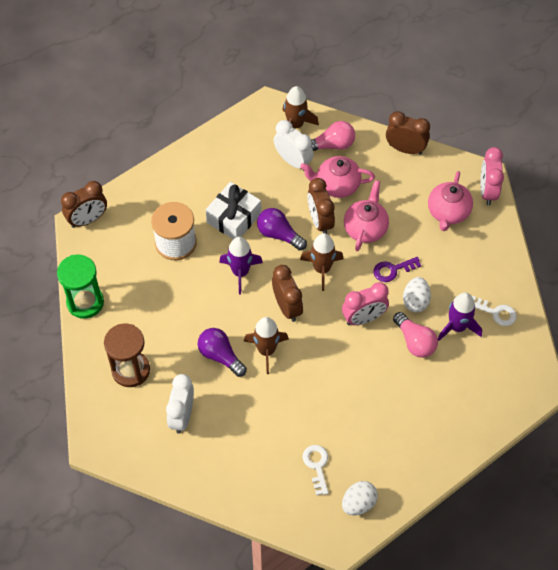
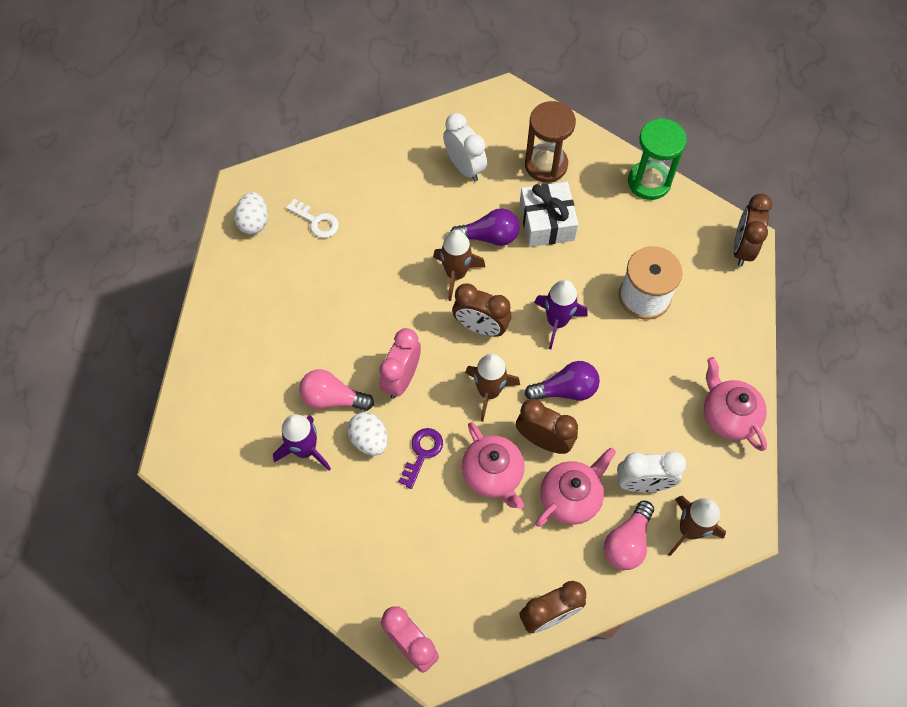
camera: 135 degrees right, 5 degrees up
white gift [206,182,261,239] -> white gift moved to [519,182,578,247]
pink teapot [428,171,473,231] -> pink teapot moved to [704,357,767,451]
white key [472,296,517,326] -> none

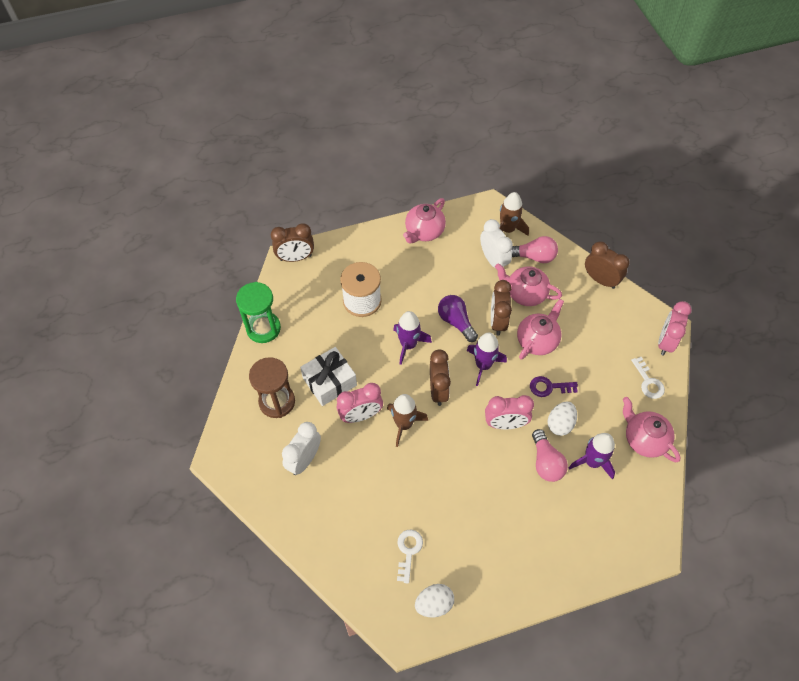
camera: 115 degrees left, 5 degrees down
purple light bulb [450,208,519,246] -> pink clock [337,383,383,423]
brown rocket [465,354,520,422] -> purple rocket [466,332,507,386]
none -> pink teapot [623,397,681,462]
none -> white key [631,357,665,399]

